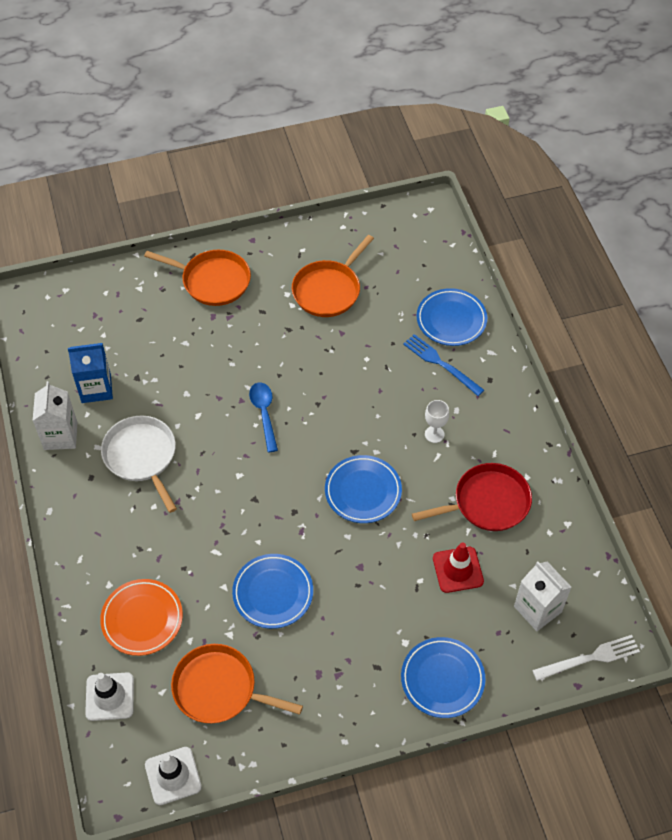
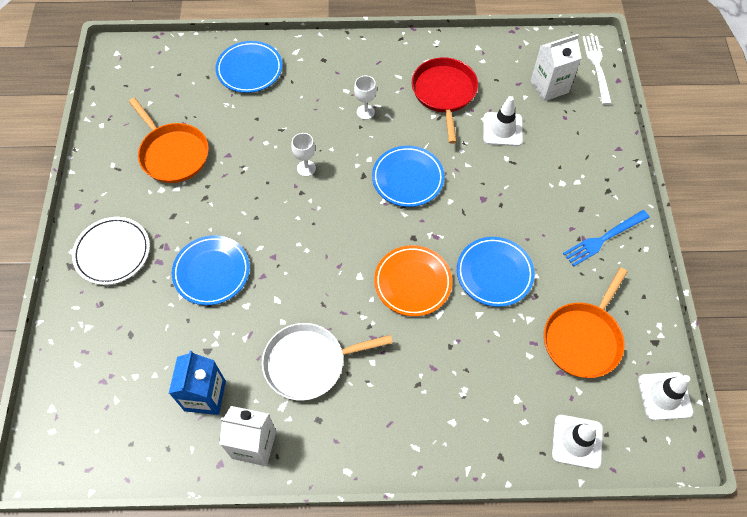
camera: 75 degrees left, 5 degrees up
orange plate [100,579,183,656] -> orange plate moved to [374,245,452,316]
orange pan [144,250,251,306] -> white plate [72,217,150,285]
blue spoon [249,383,278,453] -> none
blue plate [401,637,485,718] -> blue plate moved to [172,235,250,305]
blue fork [403,334,484,396] -> blue fork moved to [563,210,650,267]
red traffic cone [433,542,484,593] -> white traffic cone [483,96,523,146]
none -> white goblet [291,133,316,176]

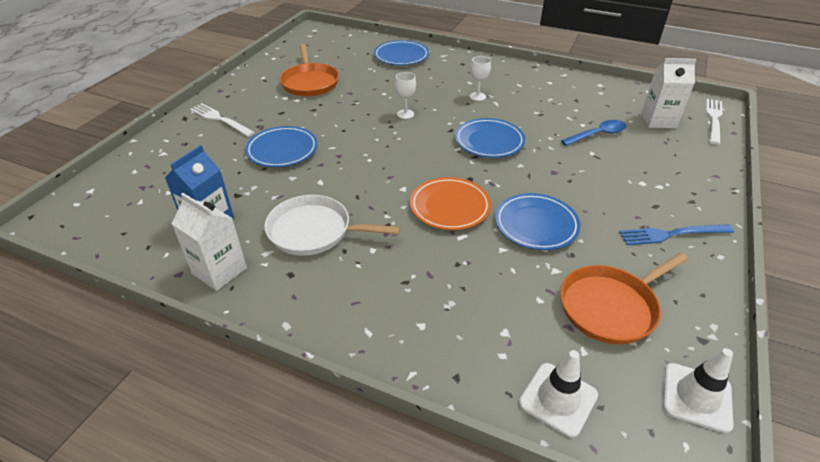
camera: 25 degrees right, 20 degrees down
white plate [72,217,150,285] -> white fork [190,103,255,137]
red pan [412,57,478,144] -> none
white traffic cone [483,96,523,146] -> blue spoon [561,120,626,146]

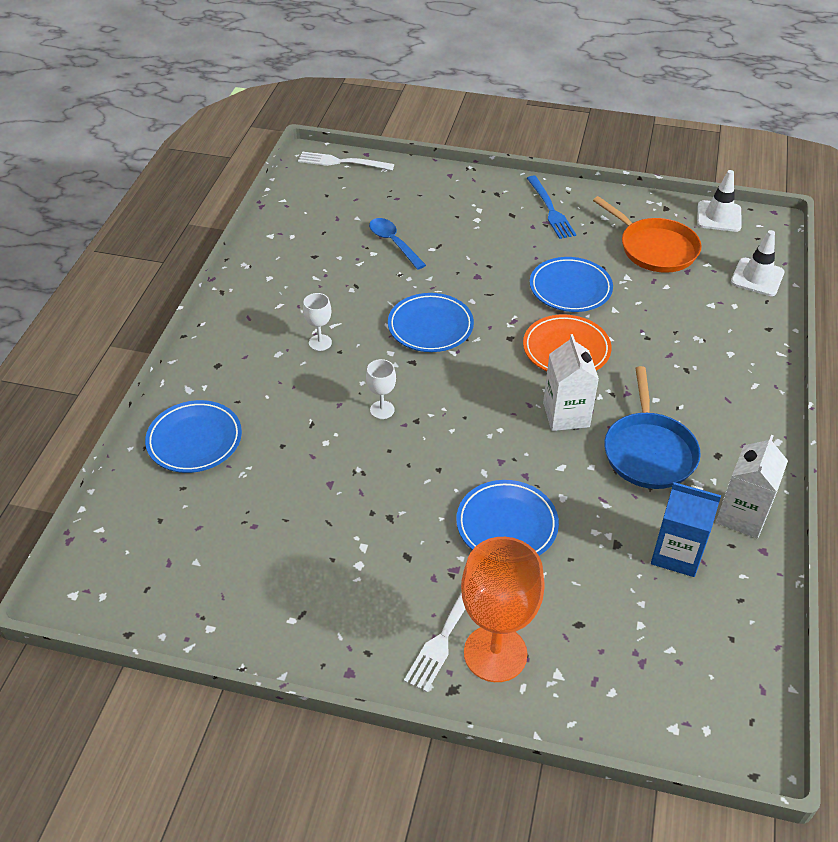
camera: 100 degrees left, 5 degrees up
white pan [264,195,400,256] -> blue pan [604,366,701,489]
orange pan [279,44,339,96] -> none
white carton [641,58,697,128] -> white carton moved to [543,334,599,431]
none -> orange goblet [461,537,545,682]

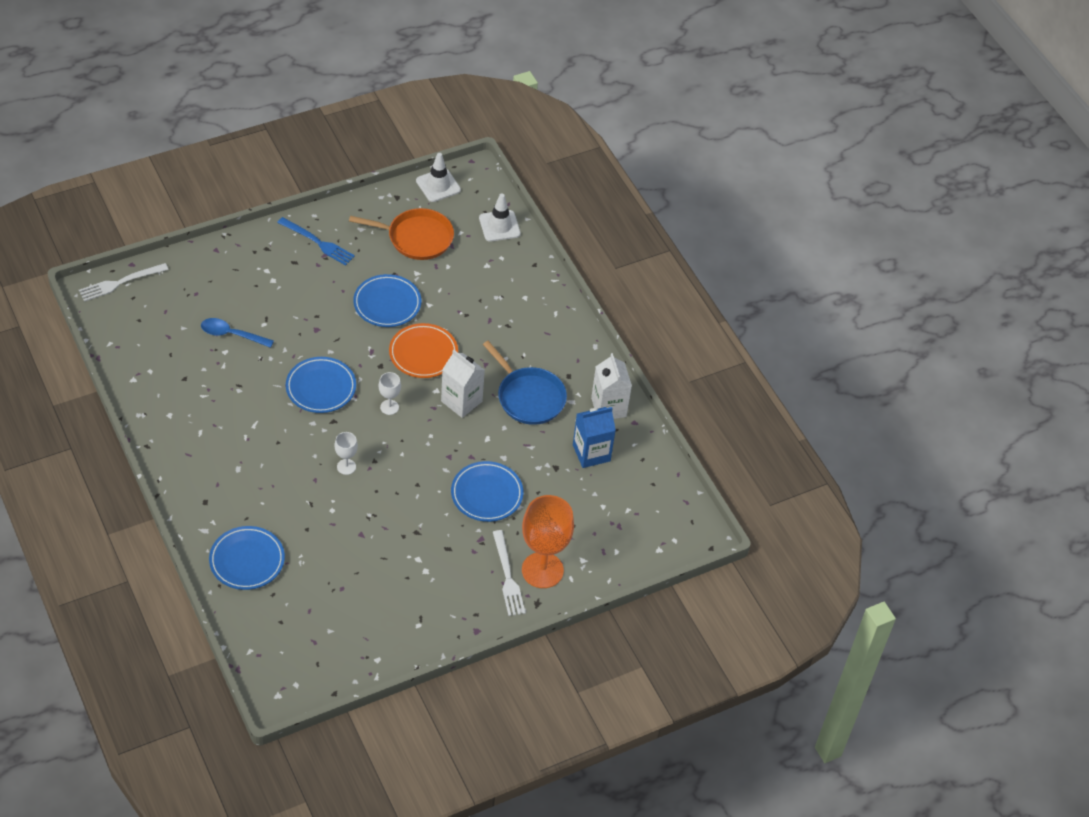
camera: 45 degrees left, 5 degrees up
white goblet [303,293,332,351] -> white goblet moved to [379,372,401,415]

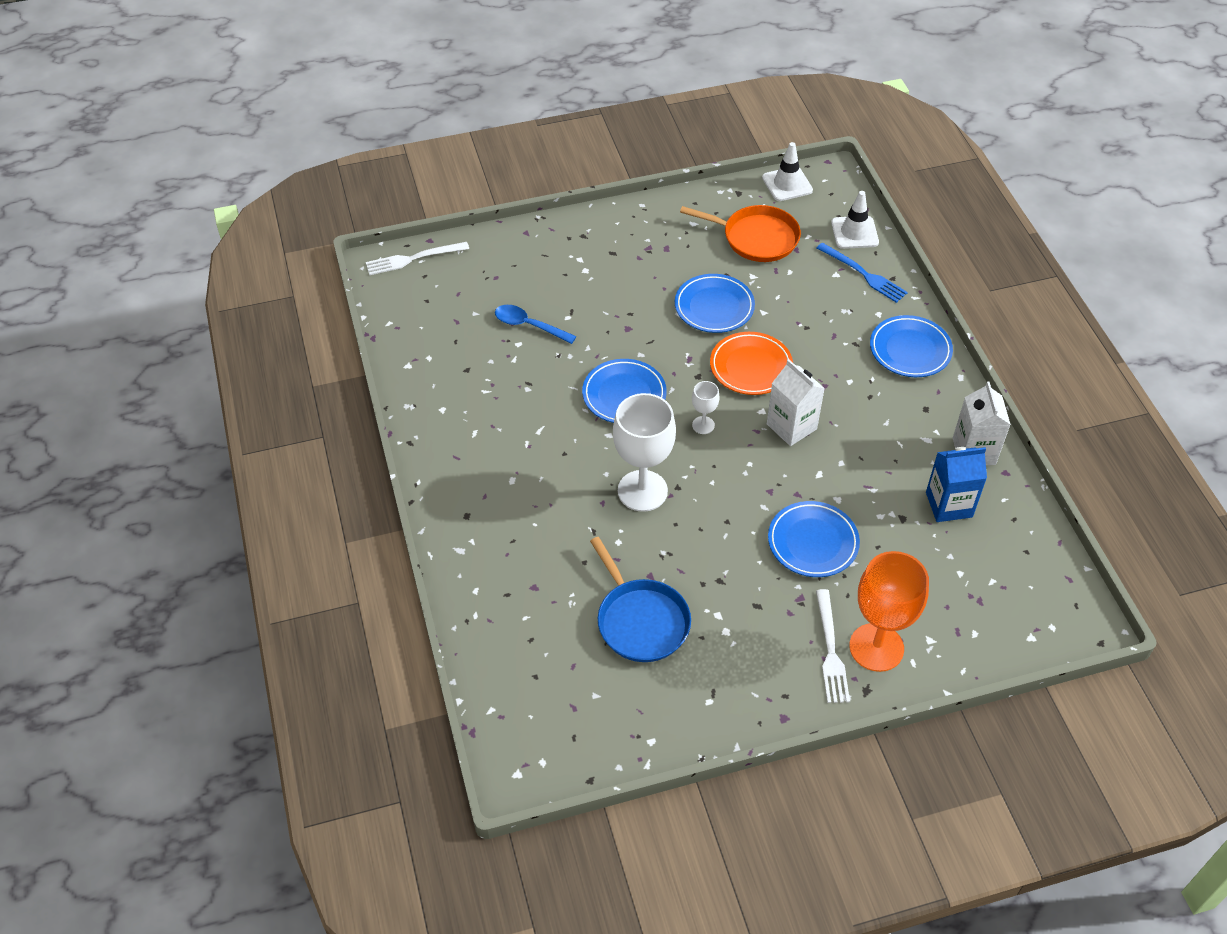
camera: 15 degrees right, 0 degrees up
blue plate [209,526,285,590] -> blue plate moved to [870,315,953,377]
blue fork [277,217,355,265] -> blue fork moved to [817,243,908,303]
white goblet [335,432,358,475] -> white goblet [613,393,676,512], size x2.14
blue pan [483,341,567,425] -> blue pan moved to [590,537,691,662]

